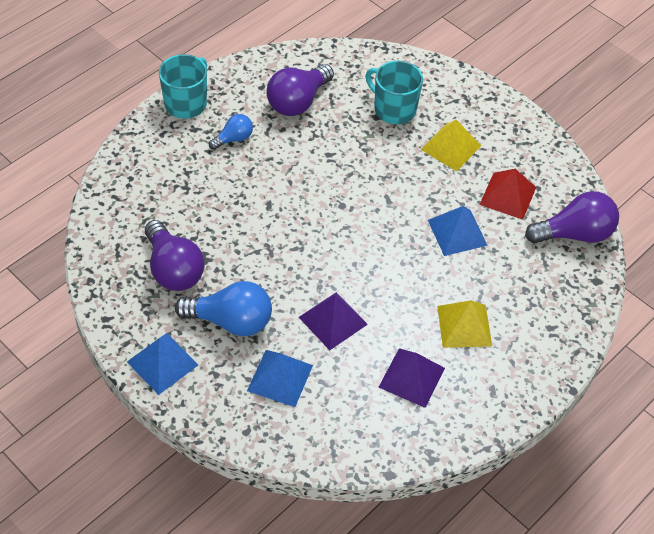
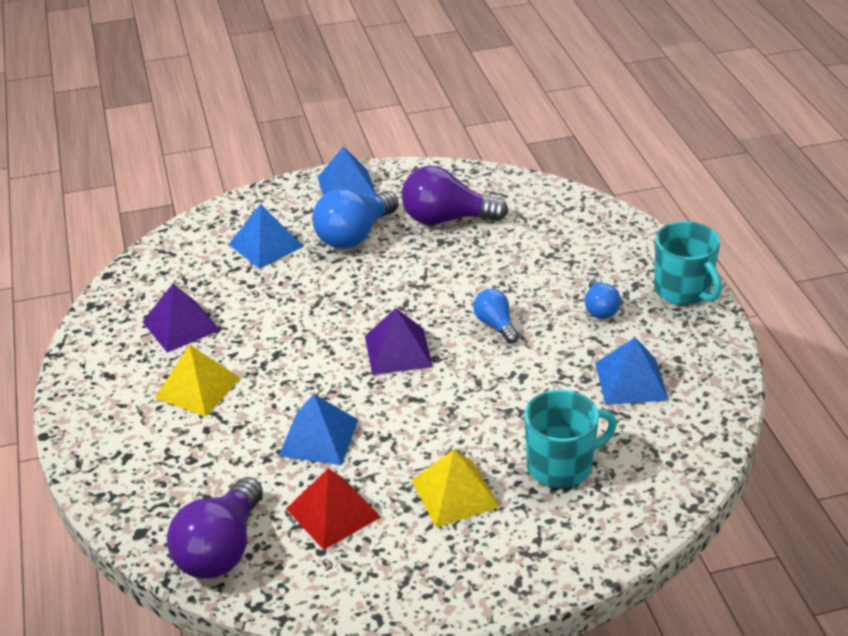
camera: 125 degrees right, 15 degrees down
purple light bulb [266,64,334,116] -> blue pyramid [595,337,669,405]
purple pyramid [299,292,368,350] -> purple pyramid moved to [365,308,433,375]
none -> blue light bulb [473,289,519,344]

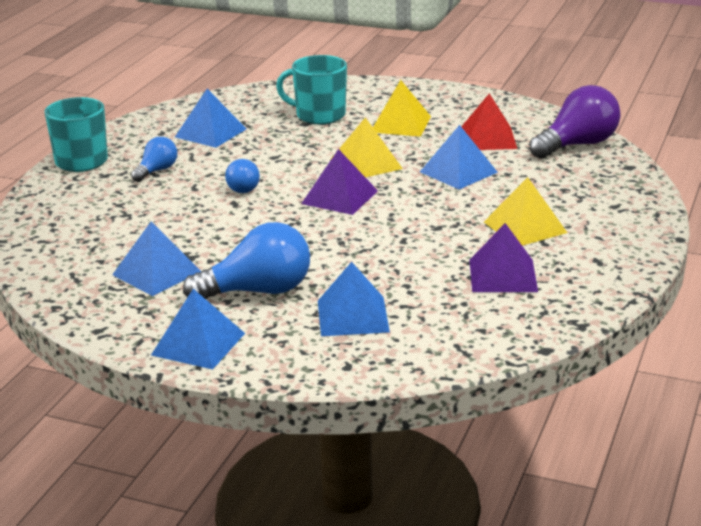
camera: 145 degrees left, 10 degrees down
purple light bulb [402,166,508,225] -> blue pyramid [112,221,202,296]
none -> yellow pyramid [330,117,403,178]

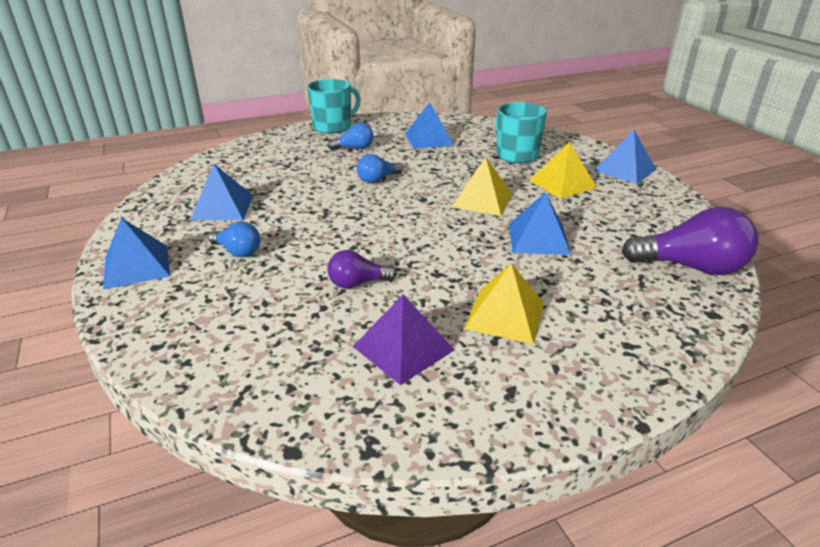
camera: 45 degrees right, 5 degrees up
blue light bulb [183,222,310,299] -> blue light bulb [208,222,260,257], size x0.55
purple pyramid [301,149,378,215] -> none
blue pyramid [318,262,390,336] -> blue pyramid moved to [594,130,656,184]
red pyramid [461,93,517,150] -> none
none -> purple light bulb [327,250,397,289]

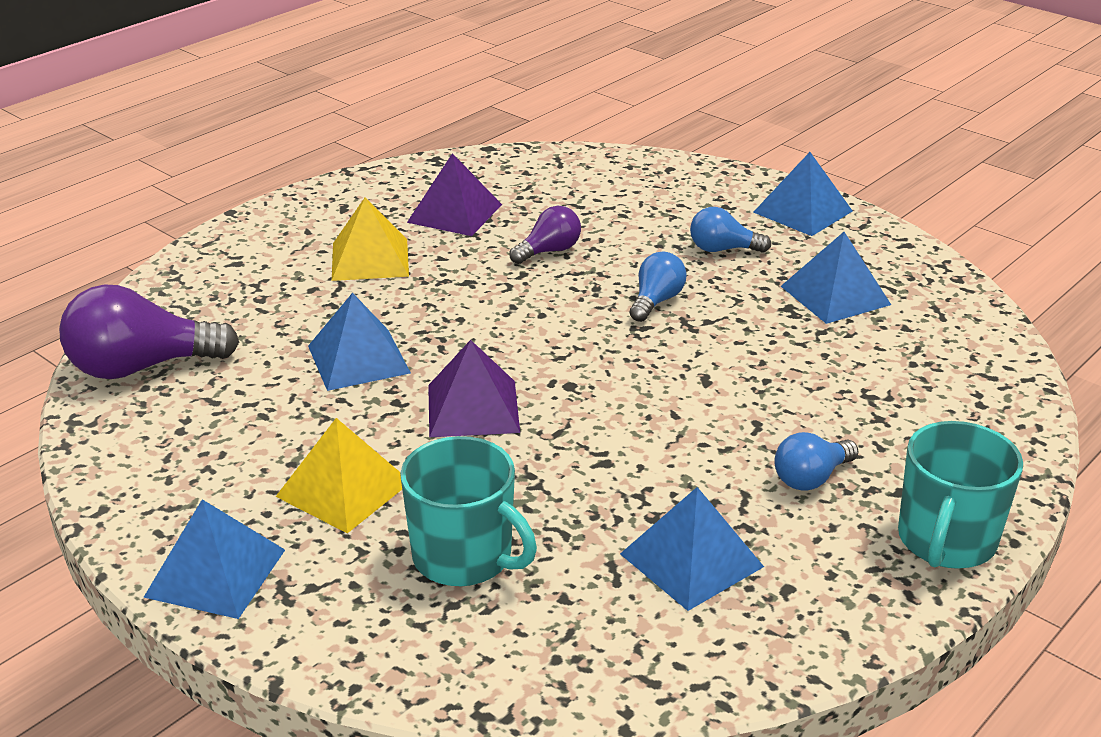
camera: 155 degrees right, 0 degrees up
blue light bulb [357,154,403,183] -> blue light bulb moved to [629,252,687,322]
yellow pyramid [452,157,512,216] -> purple pyramid [428,340,520,437]

